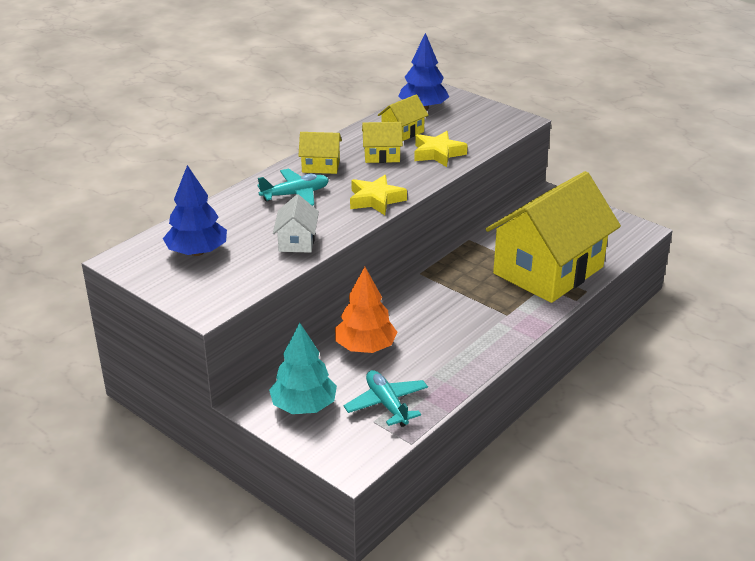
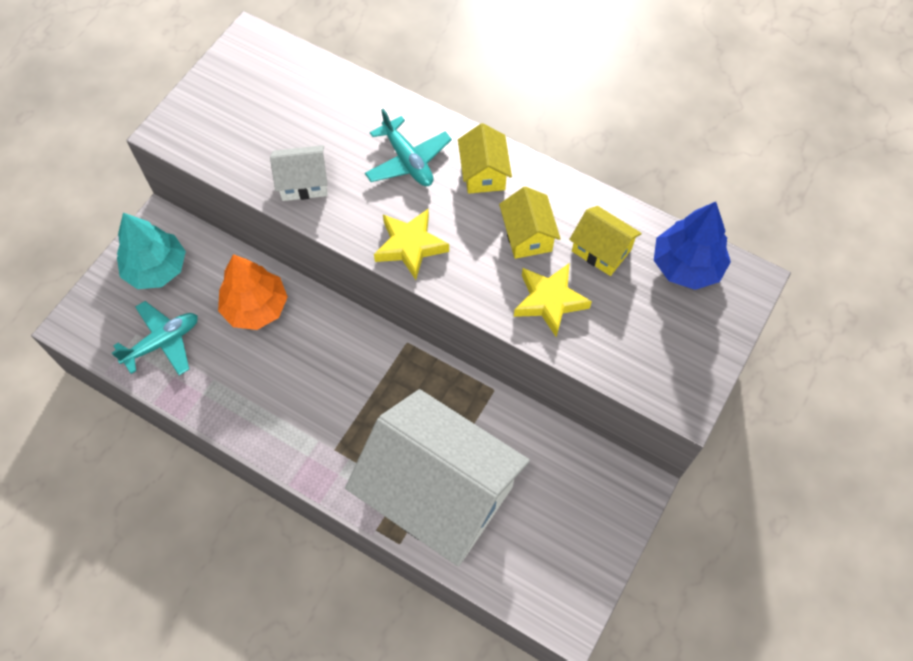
camera: 80 degrees right, 30 degrees up
blue tree [163,165,227,256] -> none
yellow house [486,171,621,303] -> white house [345,389,530,566]

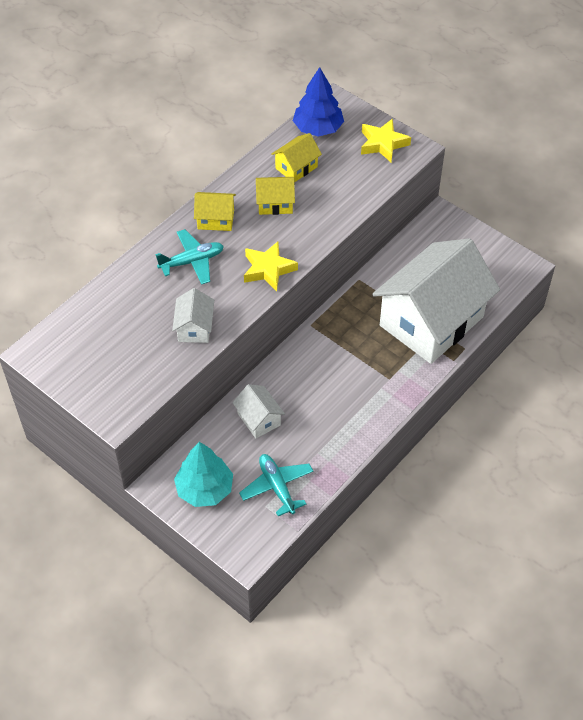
camera: 80 degrees left, 10 degrees down
orange tree [218,254,288,330] -> white house [232,384,285,438]
yellow star [514,264,592,337] -> yellow star moved to [361,118,411,162]

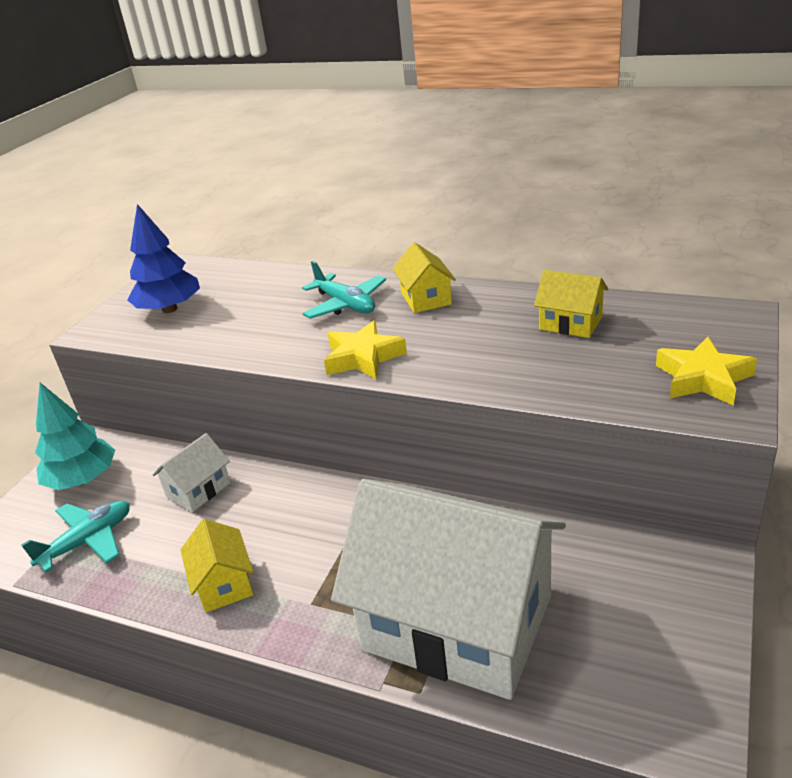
camera: 75 degrees right, 20 degrees down
white house [172,288,214,343] -> none
yellow house [256,177,295,215] -> yellow house moved to [181,519,253,613]
blue tree [293,67,344,137] -> blue tree moved to [127,204,200,313]

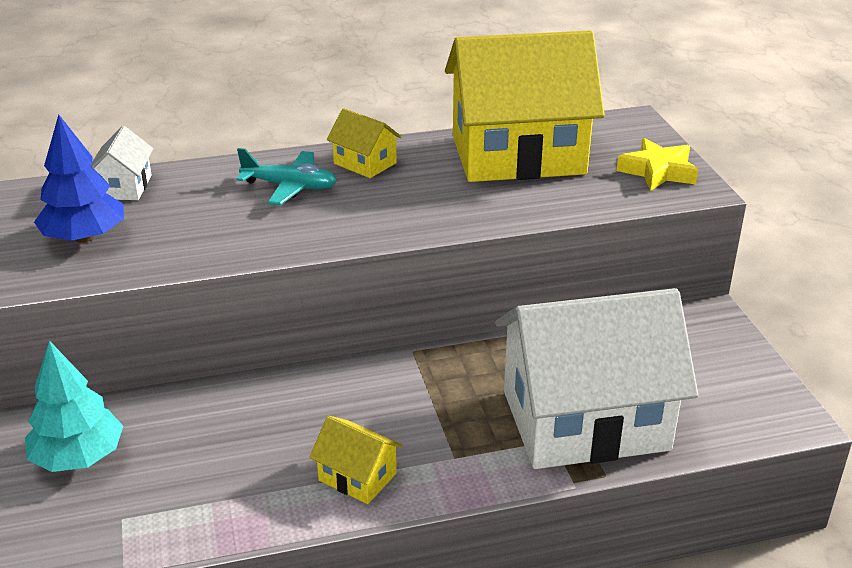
camera: 40 degrees left, 0 degrees up
turquoise plane [21,501,130,572] -> none
white house [152,433,230,512] -> white house moved to [90,126,154,200]
yellow star [324,320,407,380] -> none
yellow house [534,270,608,338] -> yellow house [445,30,605,182], size x2.45

